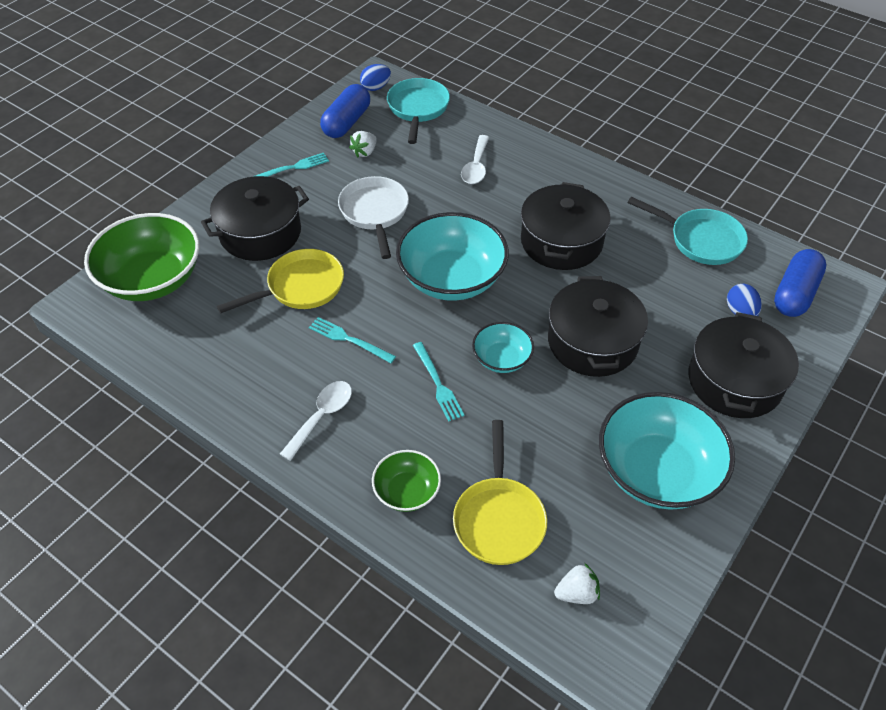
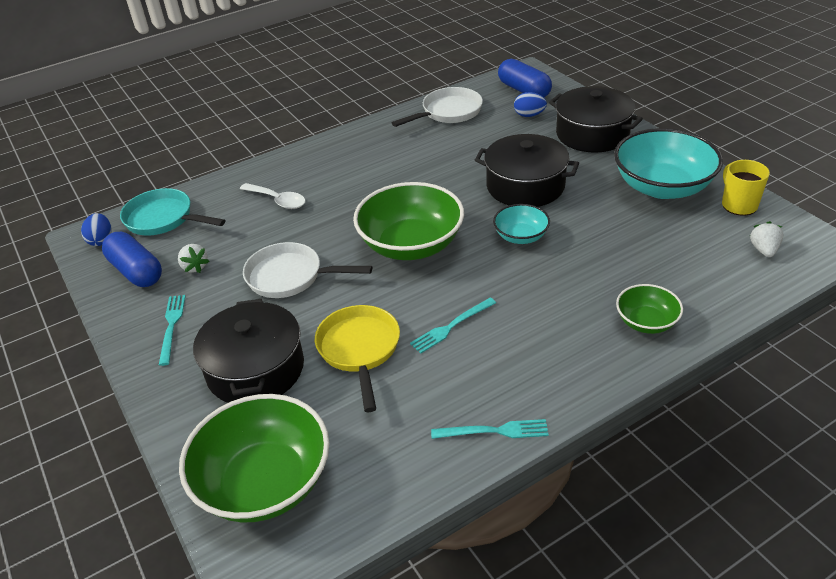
camera: 65 degrees left, 10 degrees down
white spoon [280,381,352,461] -> none
turquoise bowl [396,212,509,301] -> green bowl [353,182,464,260]
turquoise fork [413,342,465,422] -> turquoise fork moved to [431,419,549,439]
yellow pan [453,420,547,565] -> none
black pot [521,182,611,270] -> none
turquoise pan [628,197,748,265] -> white pan [392,87,483,127]
none -> yellow mug [722,160,770,216]

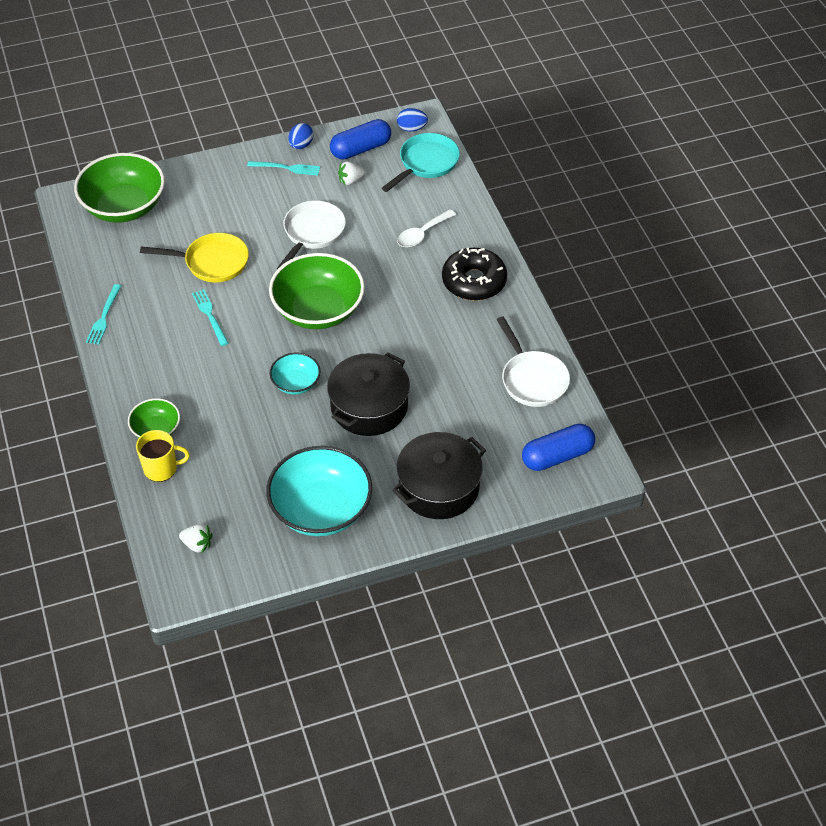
camera: 100 degrees right, 10 degrees up
black pot [193,299,304,403] -> none
blue egg [514,92,547,117] -> blue egg moved to [288,123,313,149]
yellow mug [722,160,770,216] -> yellow mug moved to [136,430,190,482]
none -> black donut [442,248,507,301]

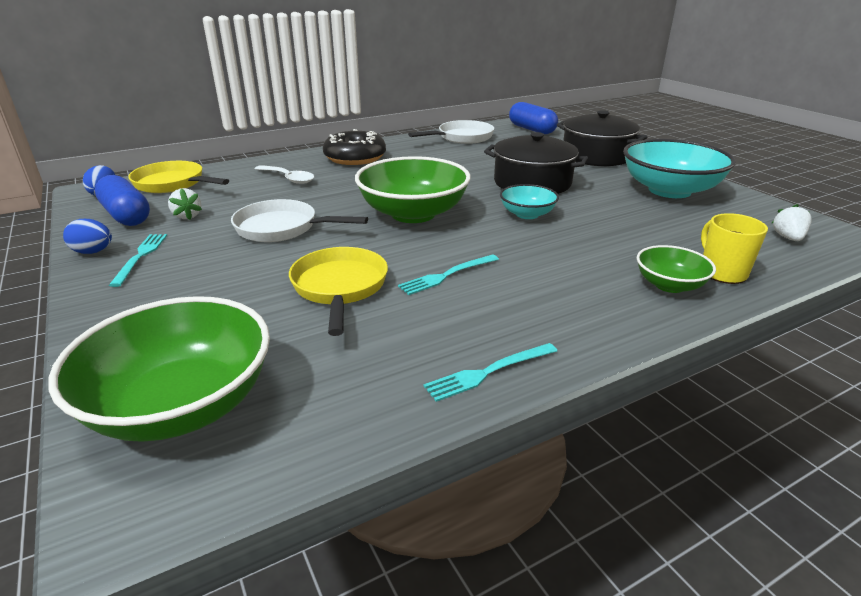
camera: 100 degrees left, 20 degrees down
turquoise fork [86,284,121,345] -> turquoise fork turned 150 degrees clockwise [424,343,557,402]
turquoise pan [382,133,460,192] -> yellow pan [128,161,229,193]

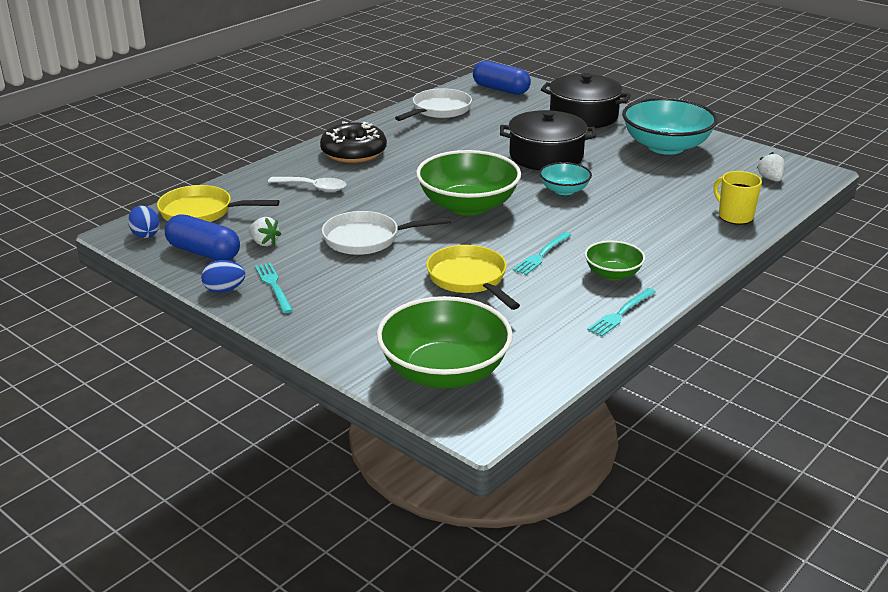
camera: 20 degrees left, 0 degrees up
green bowl [637,245,716,293] -> green bowl moved to [585,241,645,280]

